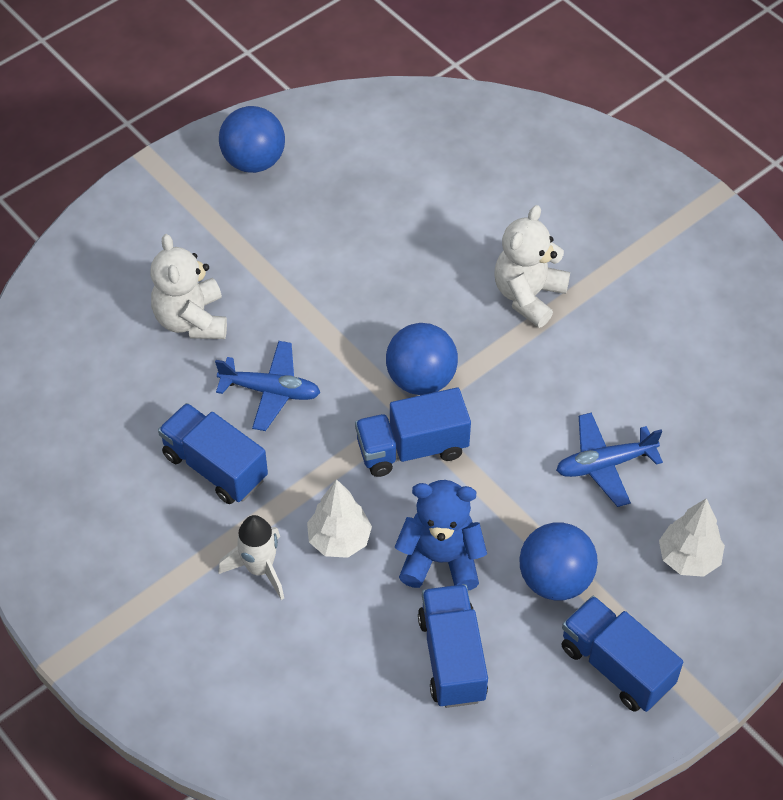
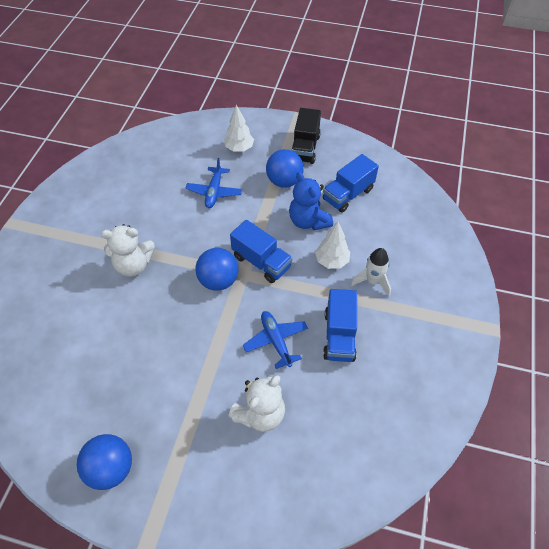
camera: 125 degrees left, 0 degrees up
blue plane [556,412,663,507] -> blue plane turned 60 degrees clockwise [185,158,242,208]
blue truck [561,596,683,712] -> black truck [291,108,321,164]

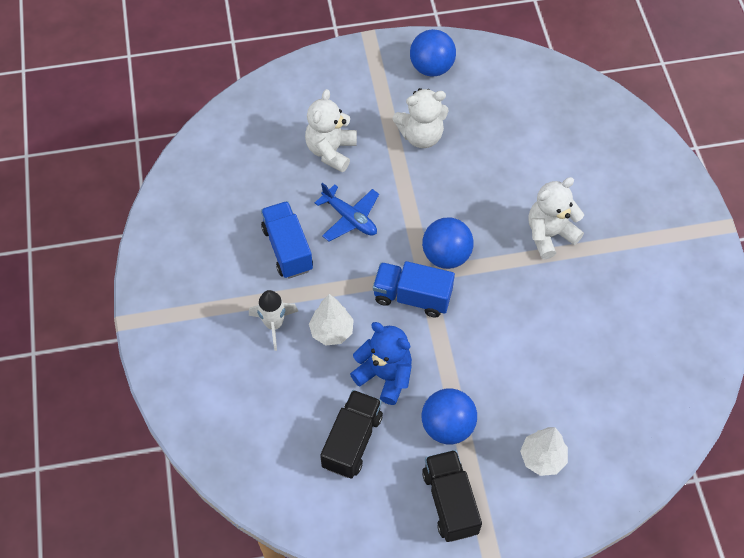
camera: 155 degrees right, 5 degrees up
blue plane [185,158,242,208] -> none
blue truck [323,154,379,213] -> black truck [320,390,383,478]
none -> white teddy bear [393,88,449,148]

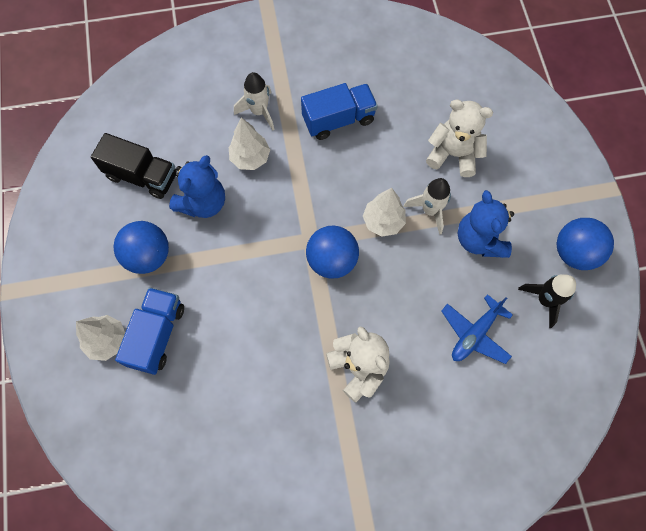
camera: 90 degrees right, 10 degrees up
blue plane [315,183,379,242] -> blue plane moved to [441,294,513,364]
blue truck [373,261,455,317] -> blue truck moved to [115,287,184,375]
white teddy bear [393,88,449,148] -> blue teddy bear [458,190,514,258]
black truck [422,450,482,542] -> none
none -> white tree [363,188,406,237]
none -> white rocket [403,178,451,235]
none -> black rocket [518,274,576,328]

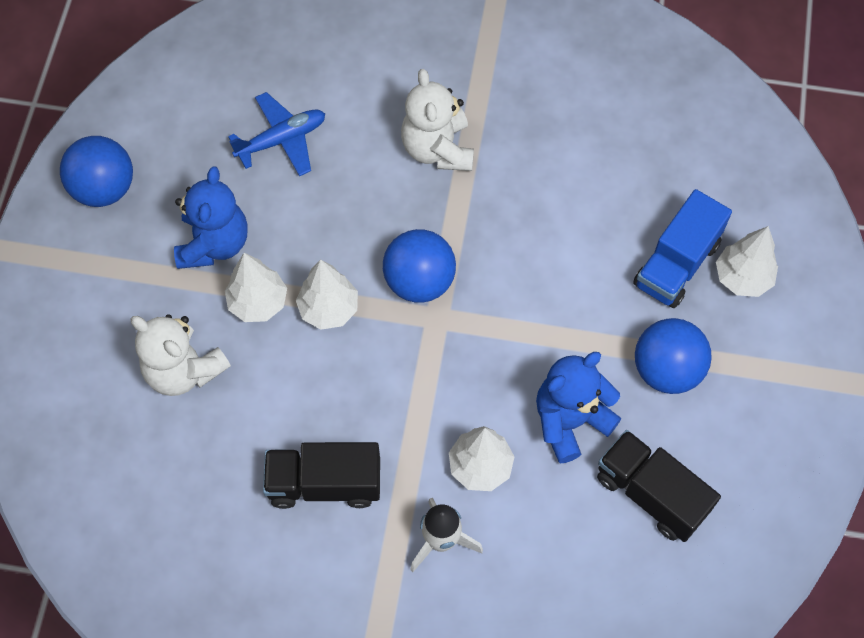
camera: 160 degrees left, 5 degrees down
blue truck [301,83,378,140] -> black truck [263,442,380,509]
white rocket [403,178,451,235] -> white tree [225,253,287,322]
black rocket [518,274,576,328] -> none

